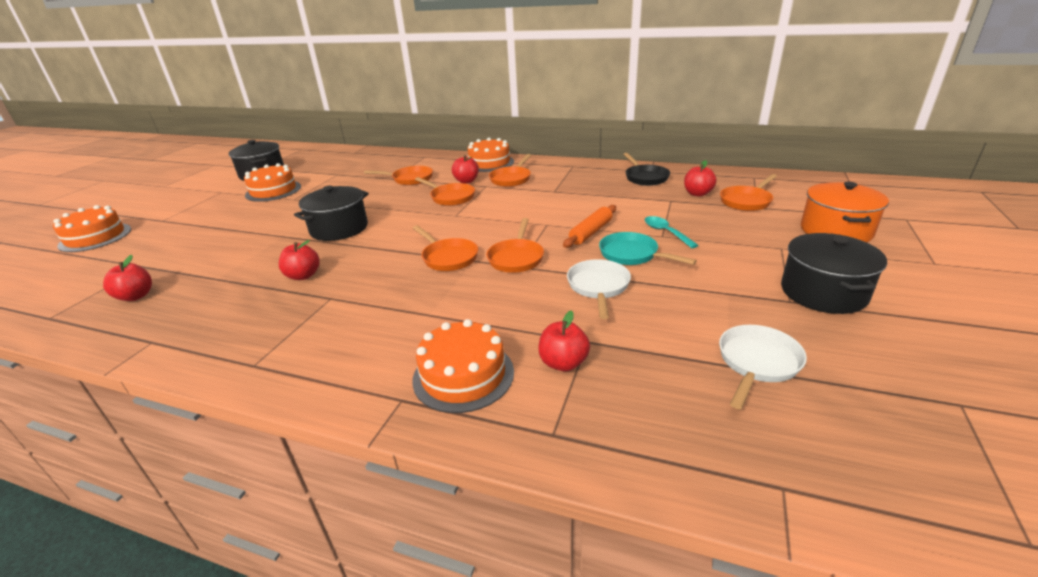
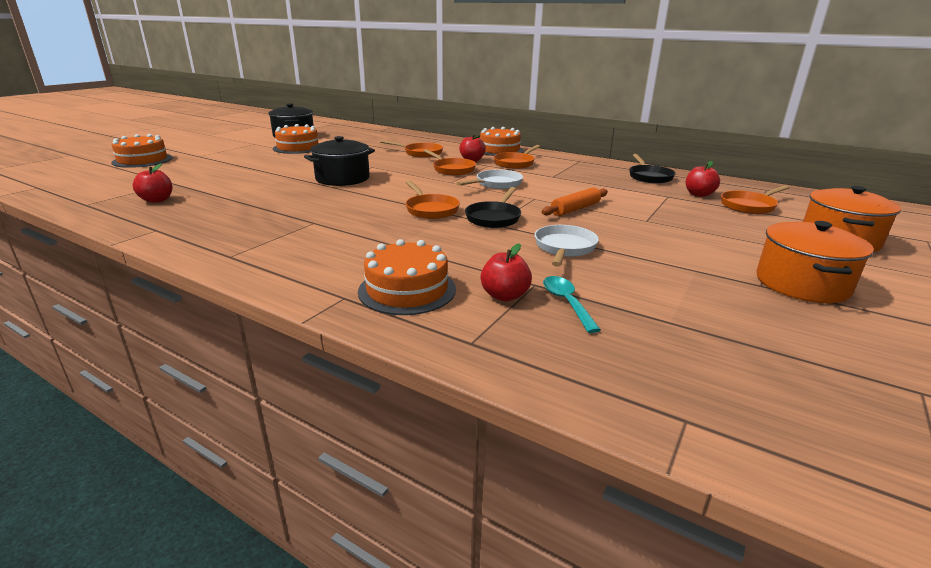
camera: 10 degrees right, 5 degrees down
red apple [279,240,320,280] -> none
orange pan [486,218,544,273] -> black pan [465,187,521,228]
turquoise pan [599,232,697,265] -> none
turquoise spoon [644,216,698,248] -> turquoise spoon moved to [543,276,601,333]
white pan [719,325,807,409] -> white pan moved to [457,169,523,189]
black pot [781,233,887,314] -> orange pot [756,221,874,303]

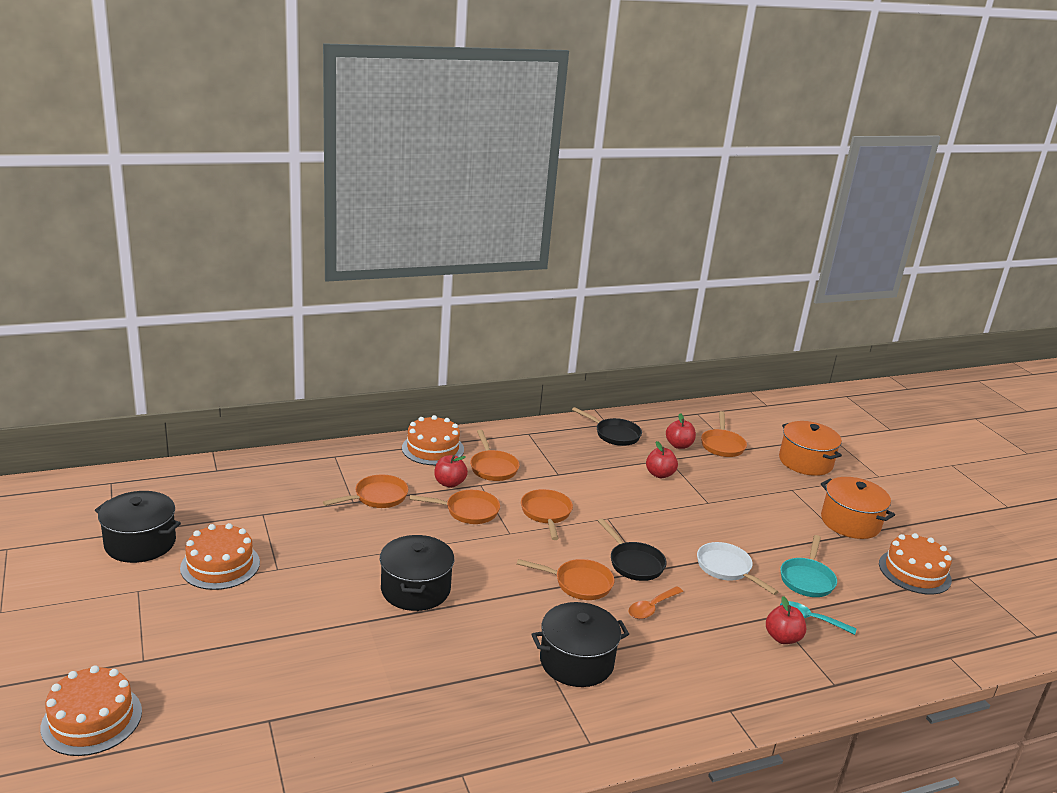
camera: 55 degrees left, 0 degrees up
red apple [133,163,172,203] -> red apple moved to [646,441,678,478]
orange cake [358,239,456,315] -> orange cake moved to [879,533,952,595]
white pan [457,169,523,189] -> orange pan [521,489,573,540]
orange rolling pin [542,187,608,216] -> none
none -> black pot [531,602,629,687]
none -> orange spoon [628,586,683,619]
none -> turquoise pan [780,535,837,597]

